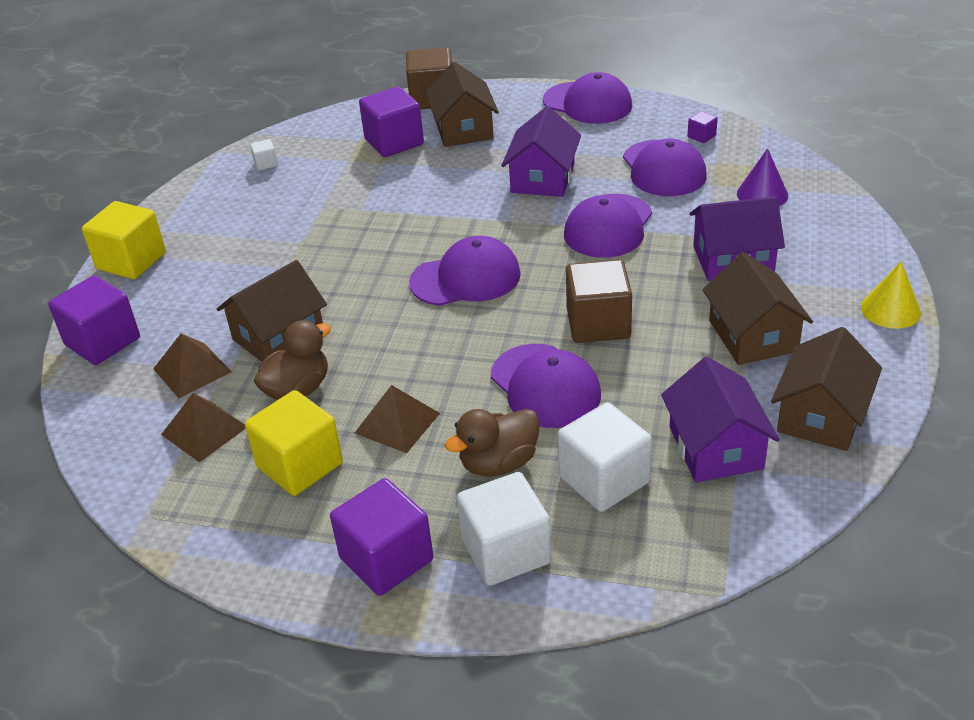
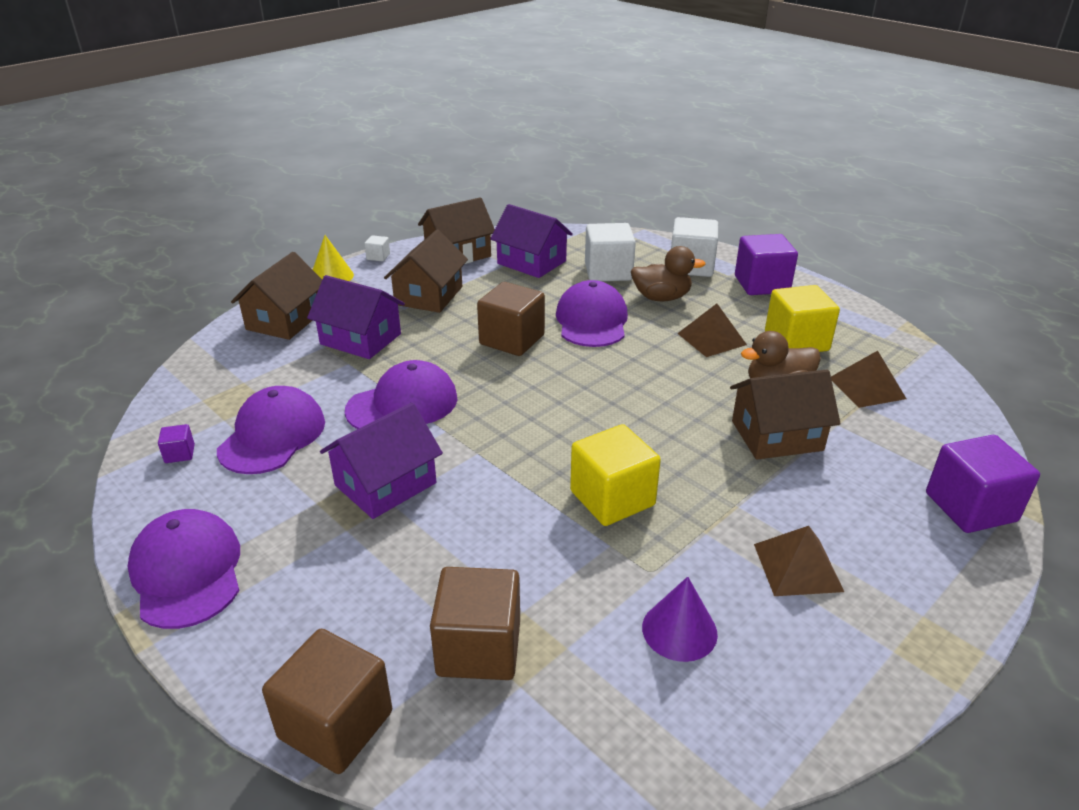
camera: 150 degrees left, 5 degrees down
yellow cube [82,201,166,279] -> yellow cube moved to [570,424,661,526]
brown pyramid [153,333,231,398] -> brown pyramid moved to [754,526,844,596]
white cube [250,139,278,170] -> white cube moved to [364,235,390,262]
purple cube [359,86,424,157] -> brown cube [430,567,520,680]
purple cap [409,236,521,306] -> none
brown house [425,62,499,147] -> brown house moved to [231,252,322,340]
purple house [661,357,780,483] -> purple house turned 75 degrees counterclockwise [490,204,573,278]
purple cone [737,148,788,206] -> purple cone moved to [642,577,718,662]

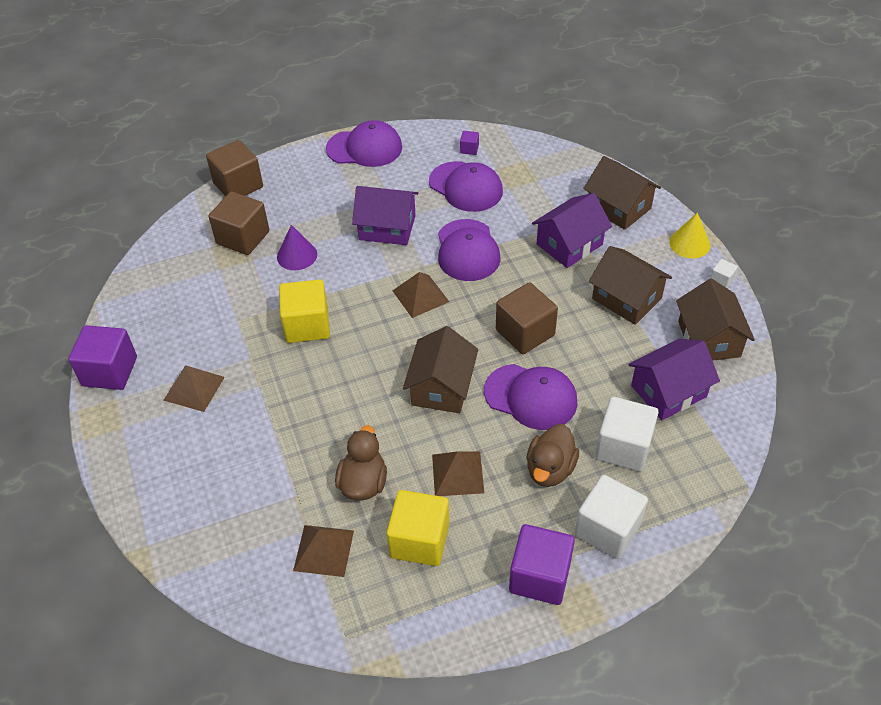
camera: 115 degrees right, 15 degrees up
purple house [320,402,443,519] -> purple house turned 60 degrees counterclockwise [352,186,418,245]
purple cone [642,577,718,662] -> purple cone moved to [277,225,317,270]
brown house [730,369,841,460] -> brown house moved to [403,326,478,413]
purple cube [926,435,1040,533] -> purple cube moved to [68,325,137,390]
none -> brown pyramid [392,272,449,318]

